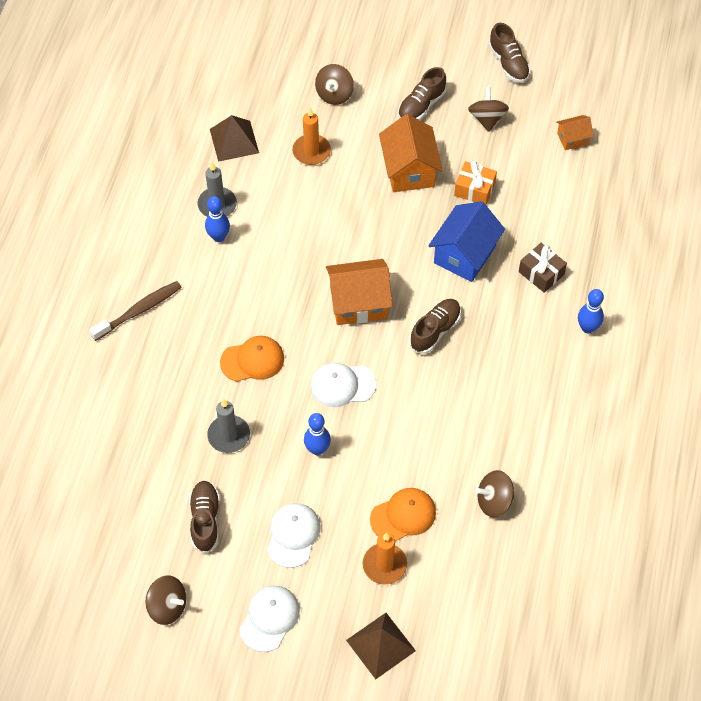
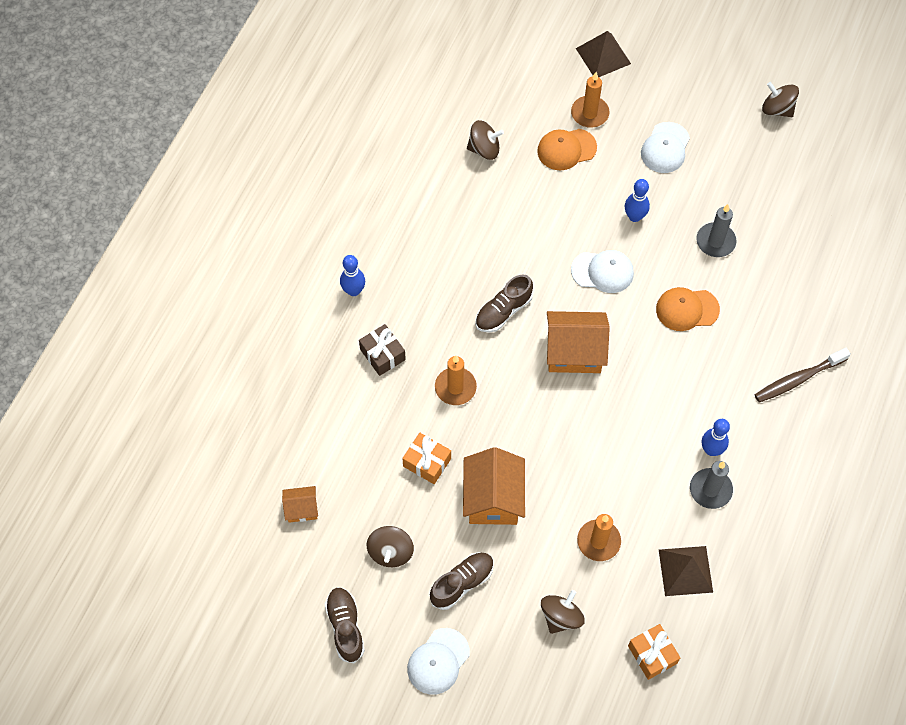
camera: 170 degrees left, 5 degrees up
brown shoe [189,481,220,554] -> none
white cap [240,586,300,652] -> white cap moved to [407,628,470,695]
blue house [428,201,505,282] -> orange candle [435,355,477,405]
none -> orange gift [628,624,680,680]

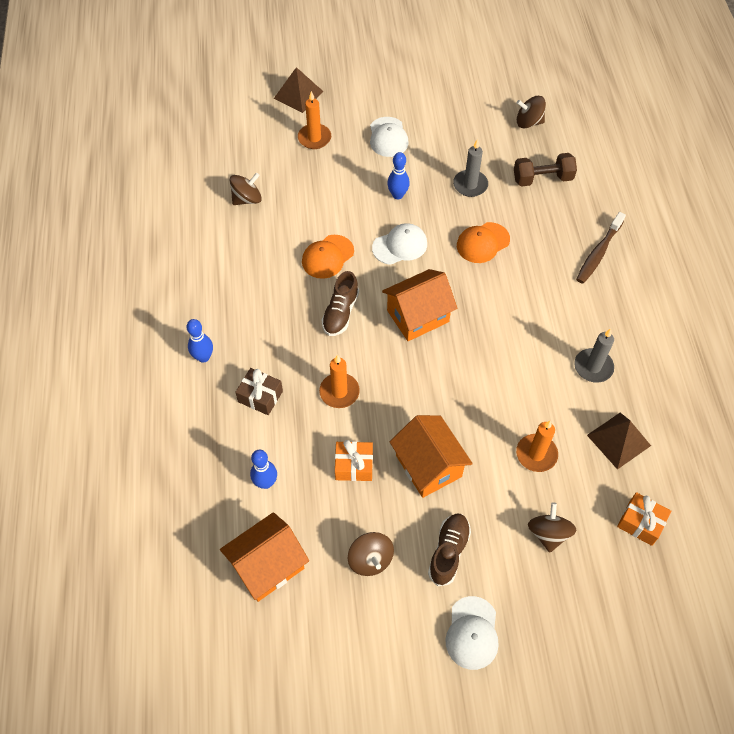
camera: 30 degrees left, 5 degrees down
orange house [282,486,318,523] -> orange house [220,512,309,602], size x1.88
brown shoe [325,587,365,663] -> none
orange cap [537,129,597,170] -> orange cap moved to [302,235,354,279]
blue bowling pin [702,419,730,456] -> blue bowling pin moved to [250,450,277,489]
brown spinning top [762,82,799,117] -> brown spinning top moved to [517,96,546,128]
none -> brown dumbbell [514,153,577,187]

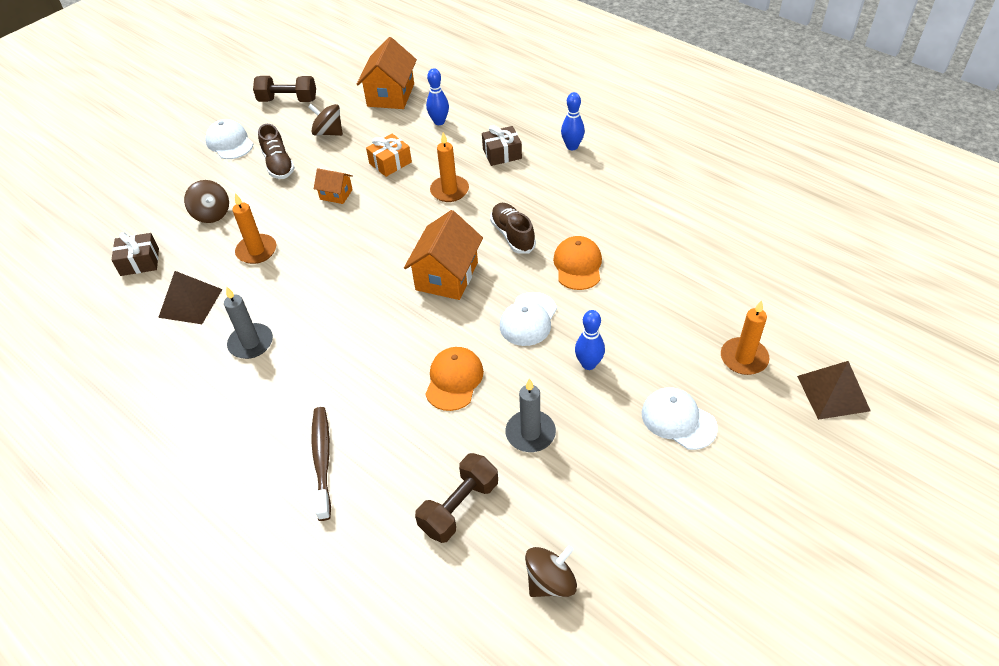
camera: 140 degrees right, 10 degrees down
brown spinning top [229,173,262,205] -> none
orange house [390,415,473,498] -> orange house [314,168,353,204], size x0.53
orange gift [617,492,671,546] -> brown gift [112,232,159,276]
none -> brown dumbbell [253,76,316,102]

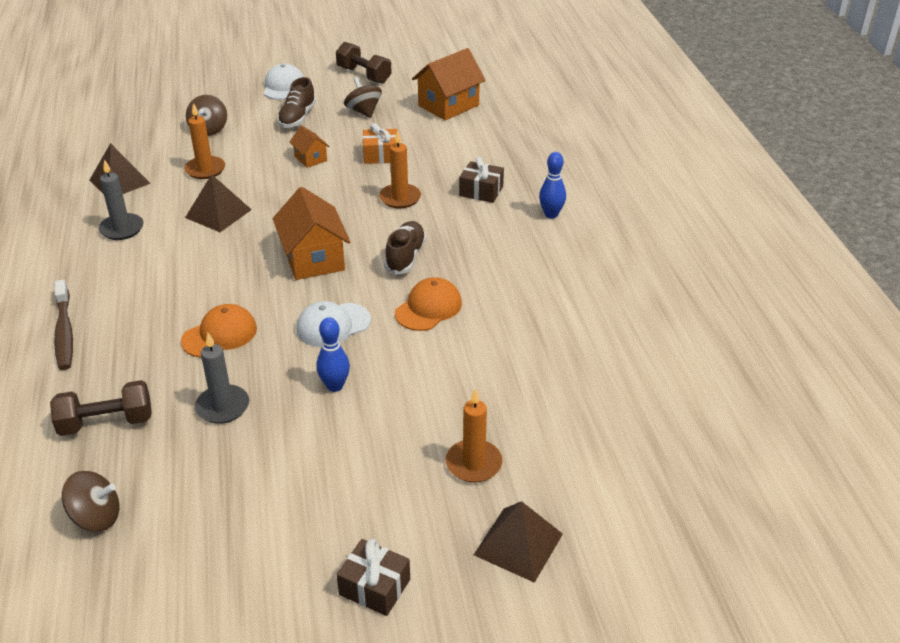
camera: 35 degrees right, 10 degrees down
brown gift [112,232,159,276] -> brown gift moved to [337,539,410,616]
brown toothbrush [311,407,331,521] -> brown toothbrush turned 135 degrees clockwise [54,280,73,370]
orange house [404,210,483,300] -> orange house turned 75 degrees counterclockwise [273,187,350,280]
blue bowling pin [426,68,449,125] -> none
white cap [642,387,718,450] -> none
none -> brown pyramid [185,174,252,232]

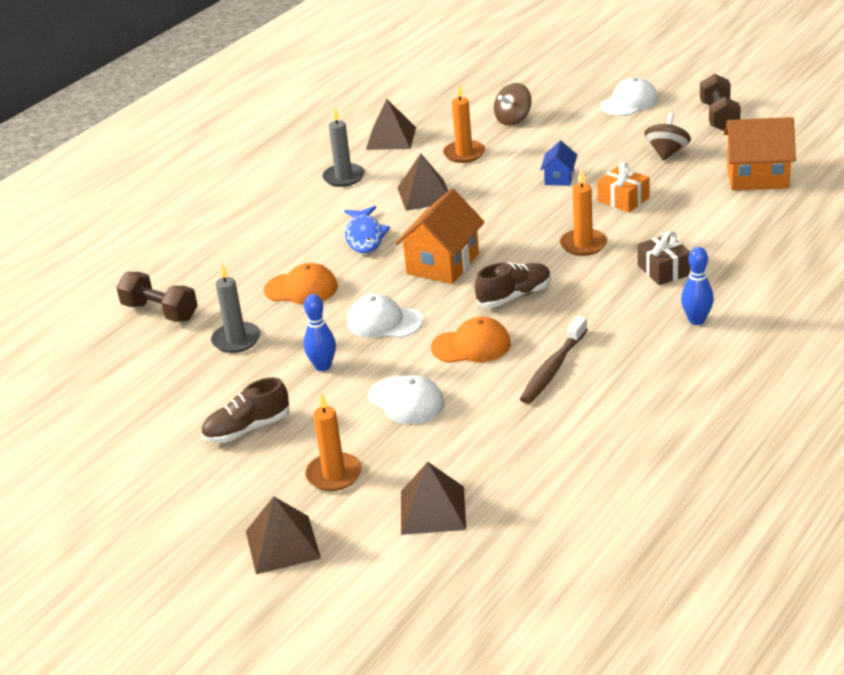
camera: 50 degrees right, 5 degrees down
brown toothbrush [54,280,73,370] -> brown toothbrush moved to [520,316,588,404]
brown spinning top [62,471,119,532] -> none
brown shoe [277,77,316,128] -> brown shoe moved to [201,377,289,443]
orange house [289,125,330,168] -> blue house [540,141,577,186]
brown gift [337,539,410,616] -> none
none -> blue fish [344,206,390,253]
none -> white cap [368,375,445,424]
none -> brown pyramid [401,462,466,535]

